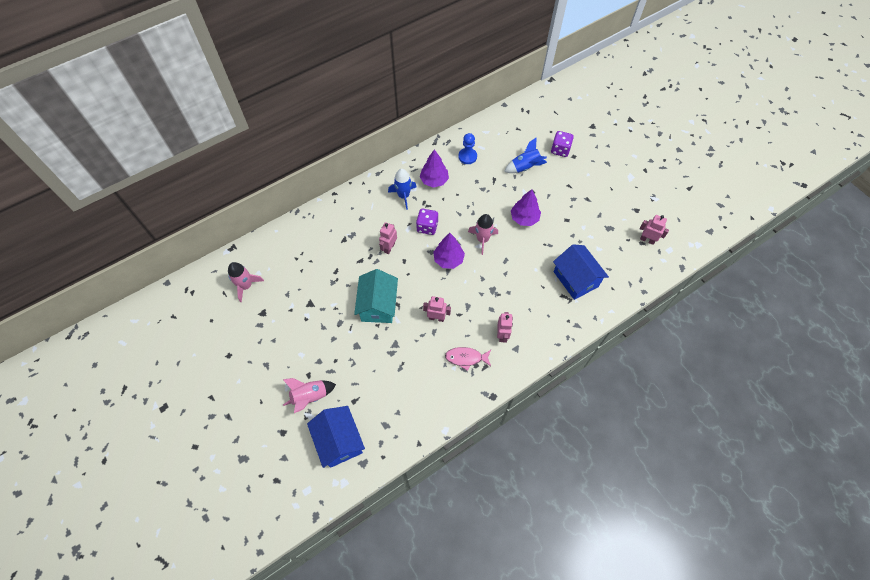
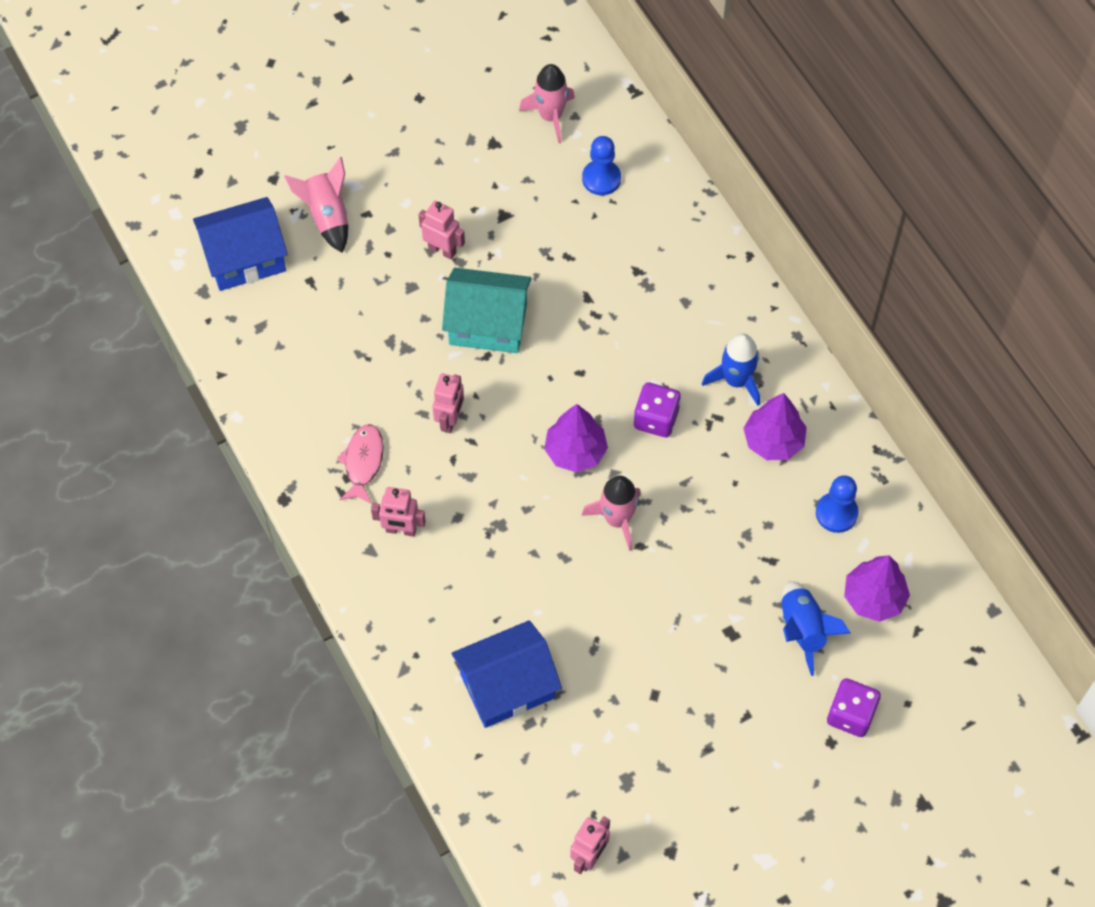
camera: 95 degrees right, 0 degrees up
pink robot [379,222,397,254] -> pink robot moved to [419,201,465,260]
purple tree [511,189,541,226] -> purple tree moved to [844,555,910,622]
none -> blue pawn [582,136,621,195]

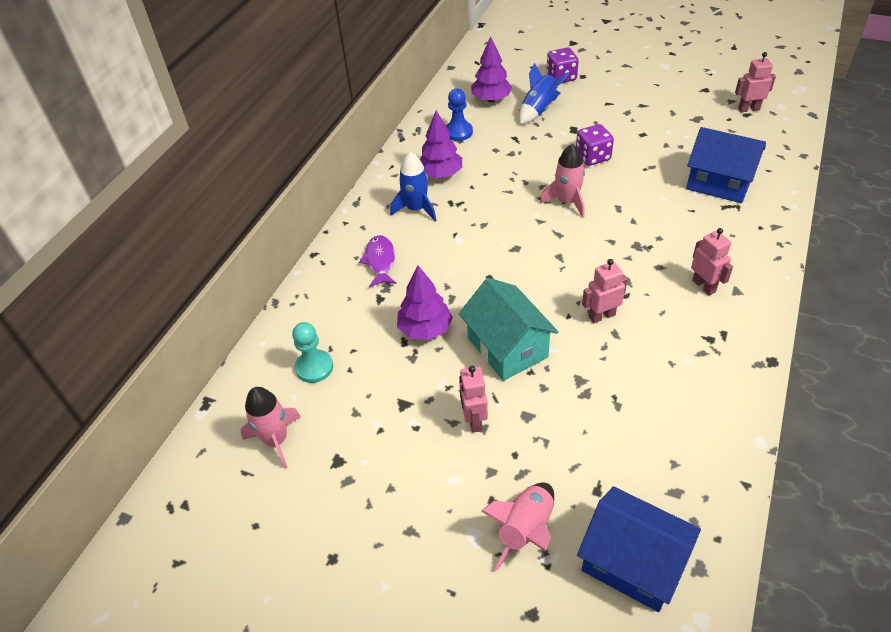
camera: 125 degrees left, 15 degrees down
pink fish [337,424,384,504] -> none
purple tree [544,404,608,472] -> purple tree moved to [397,266,453,340]
blue pawn [582,136,621,195] -> turquoise pawn [292,322,333,383]
purple dice [634,383,681,437] -> purple dice moved to [576,124,614,166]
none -> purple fish [359,235,397,287]

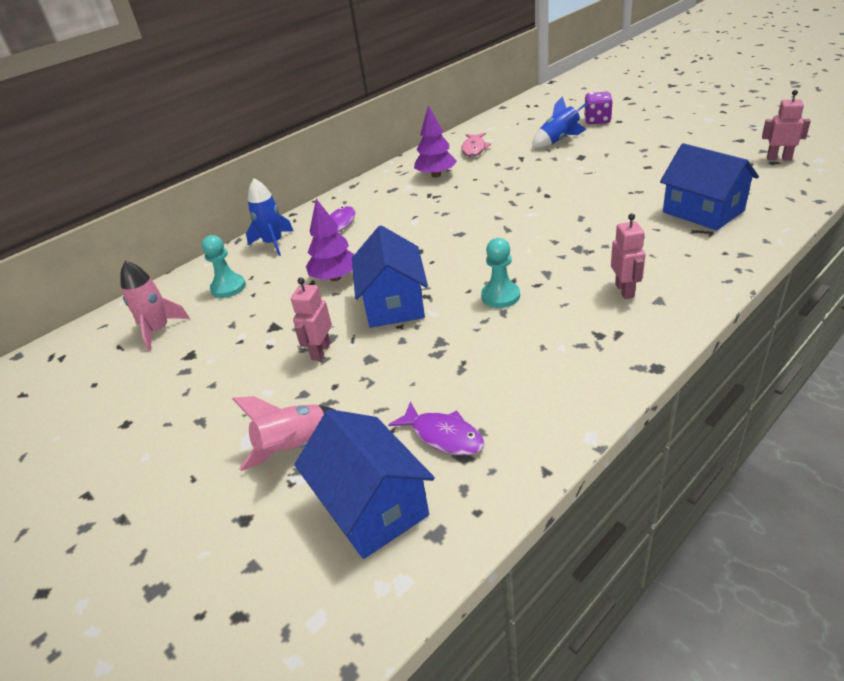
camera: 25 degrees right, 10 degrees down
blue rocket [390,152,436,221] -> blue rocket moved to [246,178,293,256]
blue pawn [446,88,473,141] -> pink fish [462,133,491,157]
turquoise house [459,278,558,381] -> blue house [352,225,428,328]
purple tree [471,36,513,102] -> none
pink rocket [540,144,585,218] -> none
purple dice [576,124,614,166] -> none
pink robot [582,259,628,323] -> turquoise pawn [481,238,520,308]
none -> purple fish [388,401,485,456]

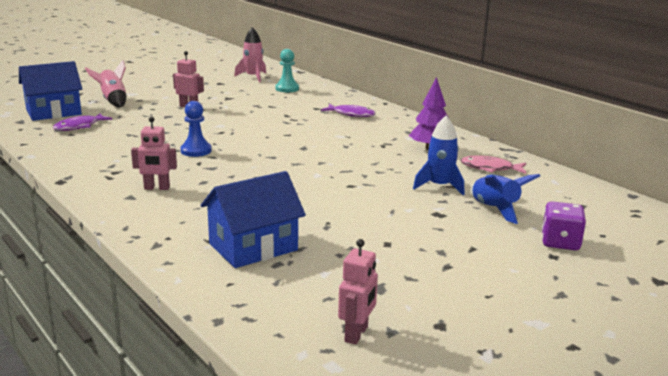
camera: 90 degrees right, 15 degrees down
blue rocket [246,178,293,256] -> blue rocket moved to [413,116,464,195]
purple tree [306,199,355,281] -> none
blue house [352,225,428,328] -> none
turquoise pawn [481,238,520,308] -> blue pawn [181,101,212,157]

